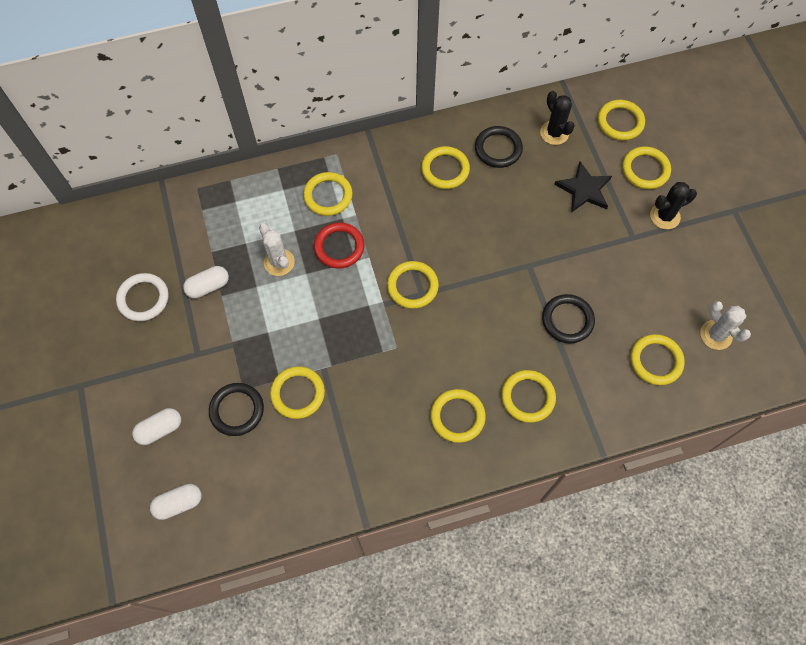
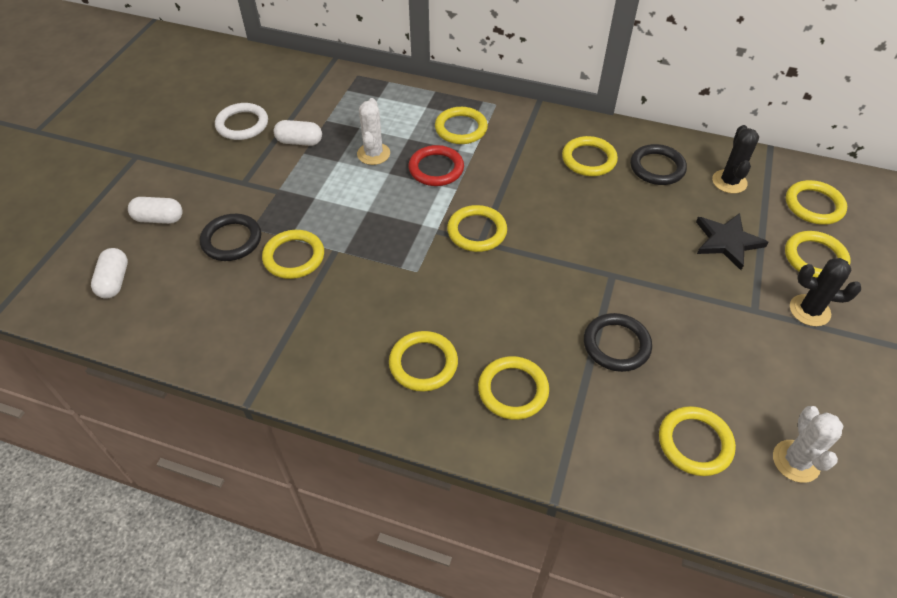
camera: 35 degrees right, 15 degrees down
white capsule [150,484,202,520] -> white capsule turned 75 degrees clockwise [91,248,128,299]

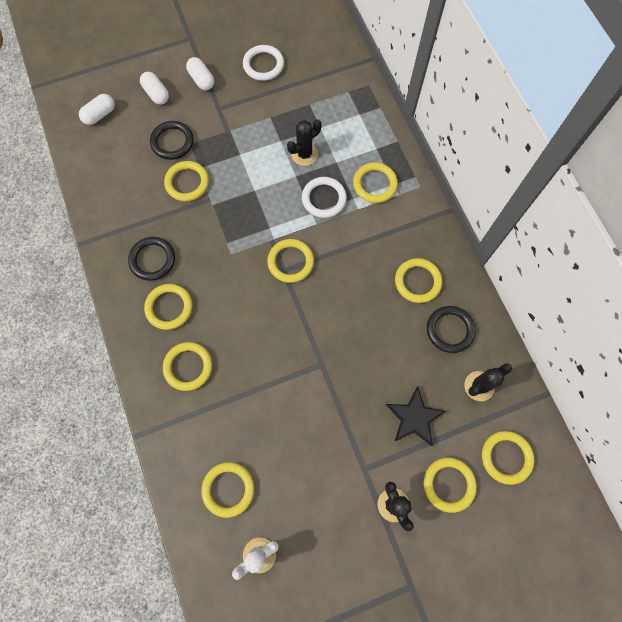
camera: 50 degrees right, 20 degrees up
white capsule [274,120,322,146] -> white capsule moved to [186,57,214,90]
white cactus [357,98,390,165] -> black cactus [287,119,322,166]
red ring [408,145,464,186] -> white ring [302,177,347,218]
black ring [584,313,652,372] -> black ring moved to [128,237,175,281]

